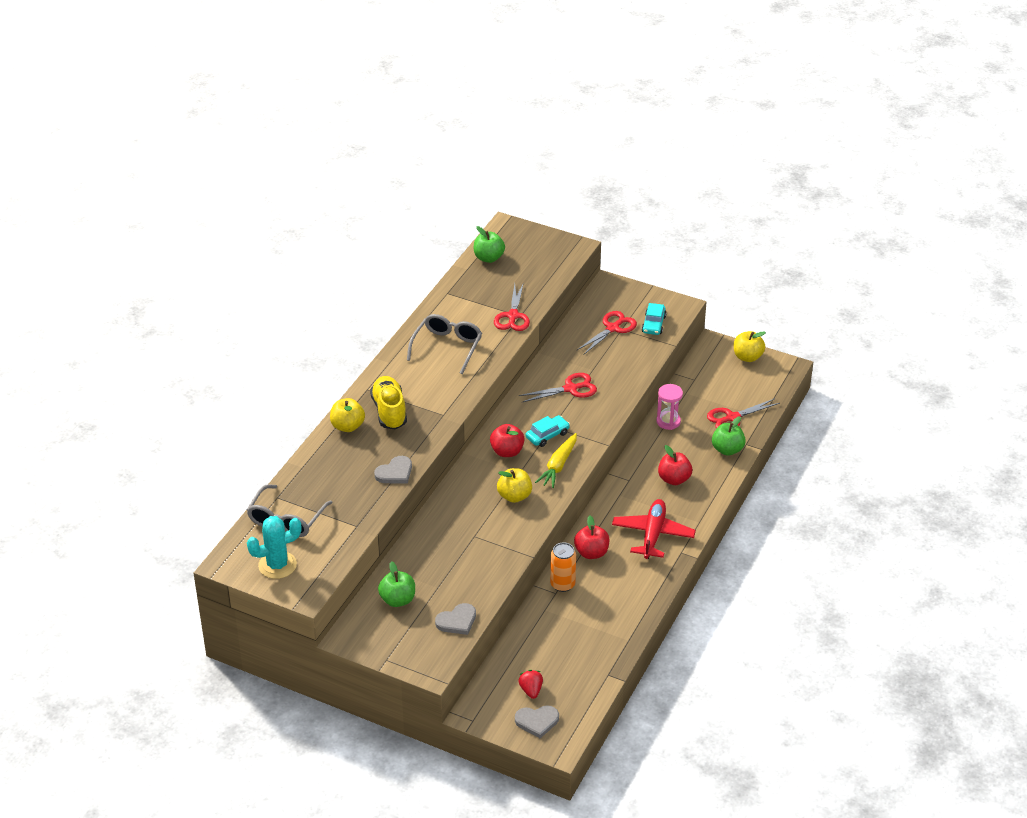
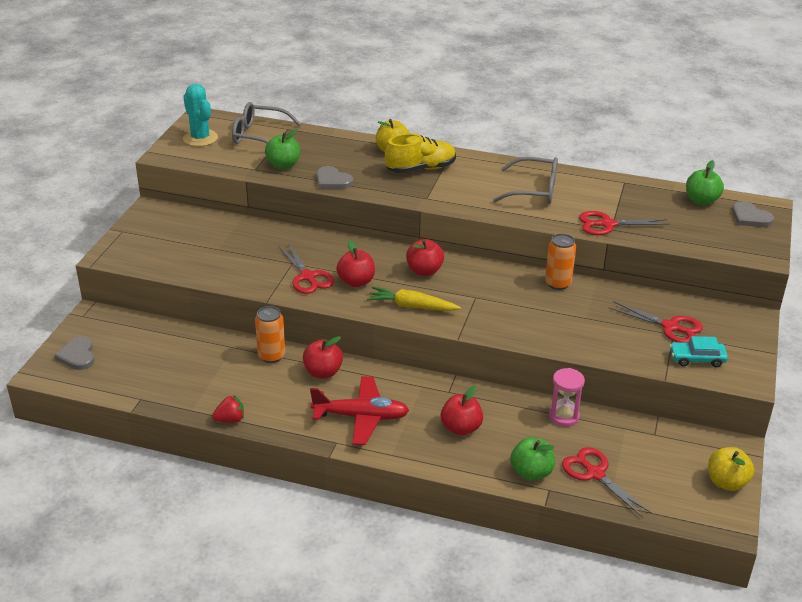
camera: 80 degrees right, 5 degrees down
green apple [378,561,415,607] -> green apple moved to [265,129,300,169]
grey heart [435,603,476,635] -> grey heart moved to [732,201,774,227]
yellow apple [497,468,532,503] -> red apple [336,240,375,287]
red strawberry [518,670,543,699] -> red strawberry moved to [212,395,244,423]
red scissors [519,373,597,402] -> red scissors moved to [279,243,334,294]
turquoise car [525,415,570,447] -> none
none -> orange can [545,234,576,290]

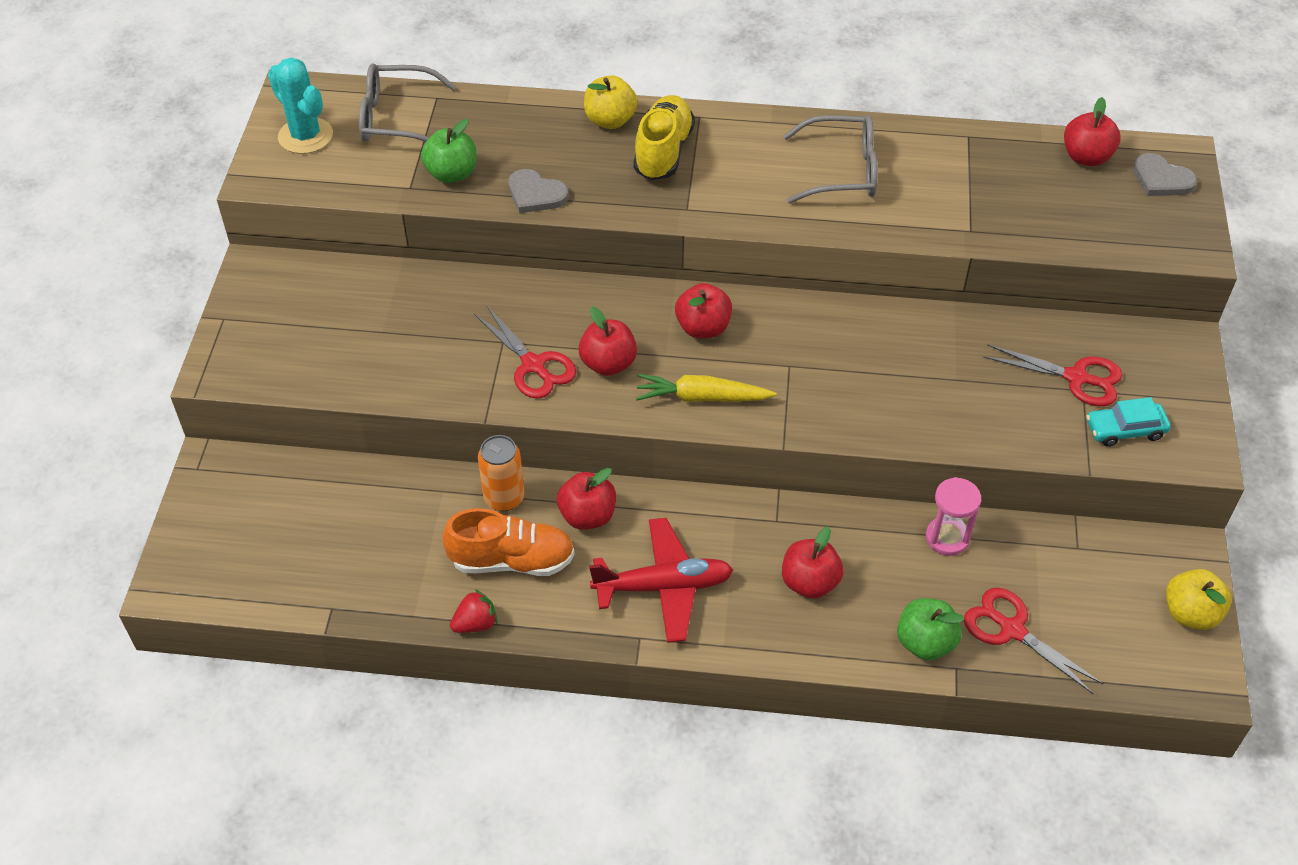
camera: 10 degrees left, 15 degrees up
grey heart [54,337,95,370] -> none
yellow shoe [385,133,456,173] -> yellow shoe turned 45 degrees counterclockwise [633,95,695,180]
orange can [545,234,576,290] -> none
red scissors [579,211,670,235] -> none
green apple [686,160,724,205] -> red apple [1064,97,1121,166]
none -> orange shoe [442,508,575,576]

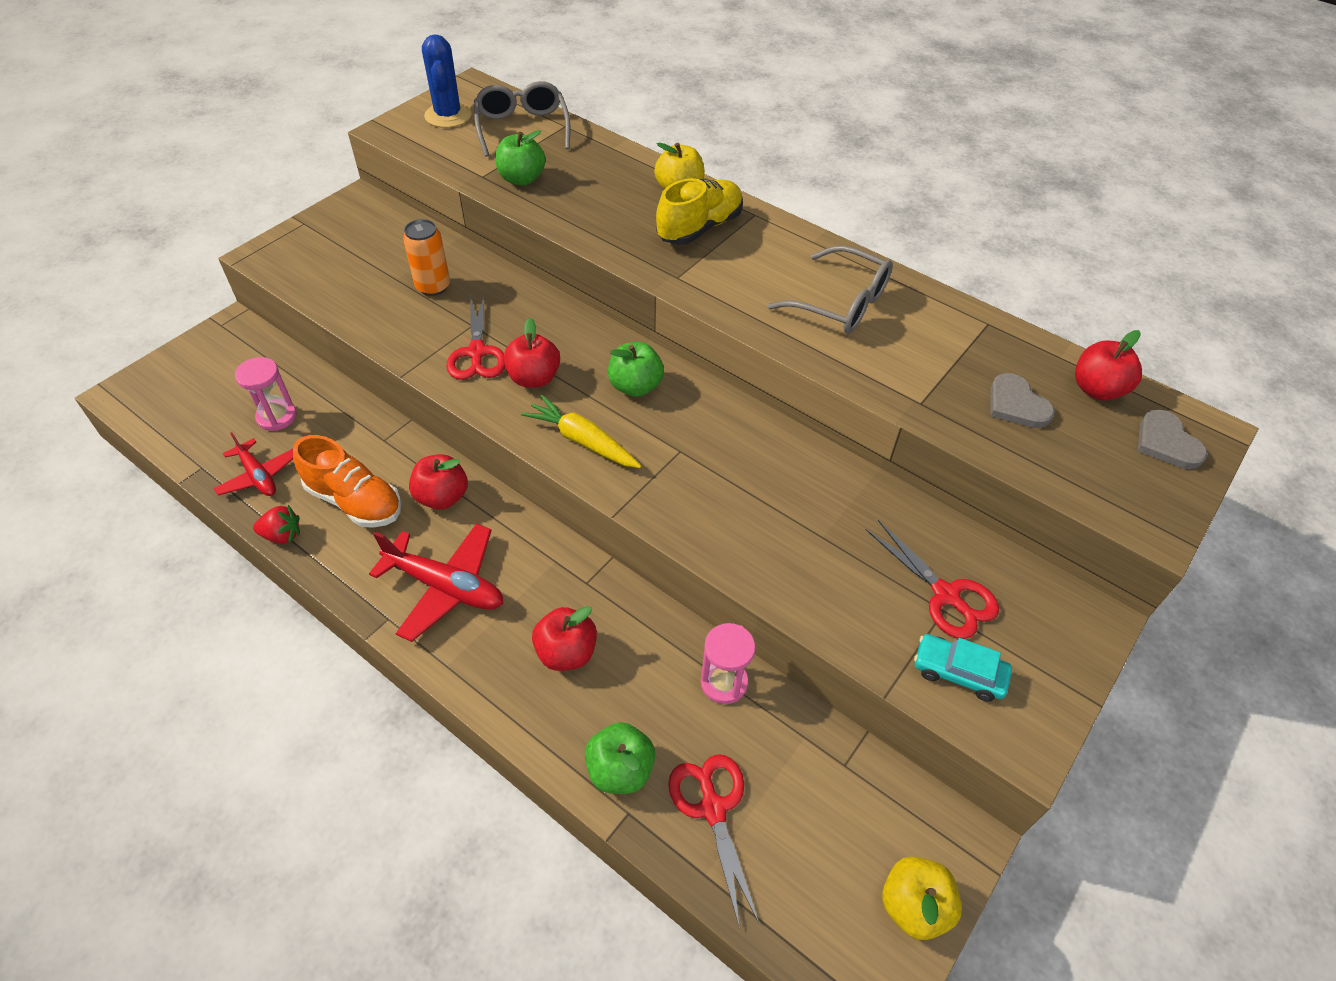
camera: 30 degrees right, 0 degrees up
turquoise cactus [268,58,333,154] -> blue cactus [422,34,472,128]
grey glasses [359,63,456,142] -> grey glasses turned 45 degrees clockwise [474,81,570,157]
orange can [478,435,524,511] -> orange can moved to [403,219,450,296]
grey heart [508,169,568,213] -> grey heart moved to [990,373,1055,428]
red apple [675,283,732,339] -> green apple [608,342,664,397]
none -> red plane [214,432,293,496]
none -> pink hourglass [235,357,297,431]

